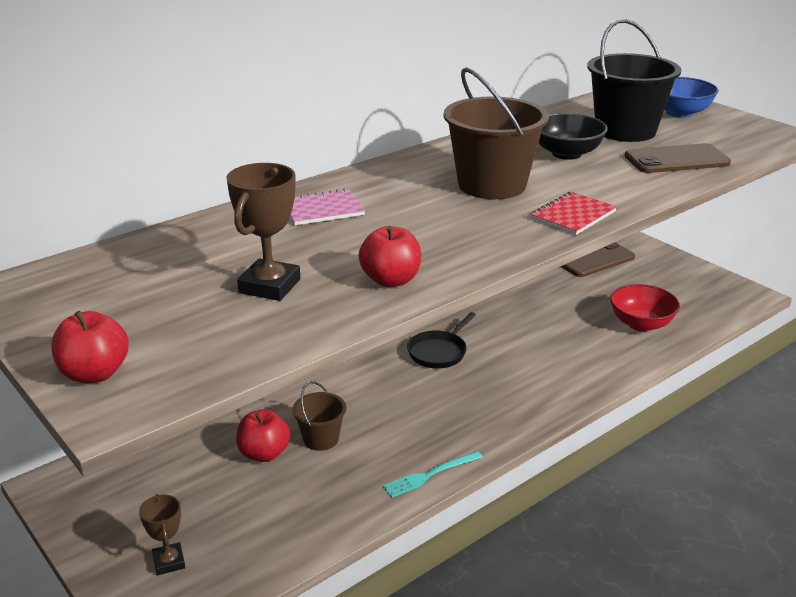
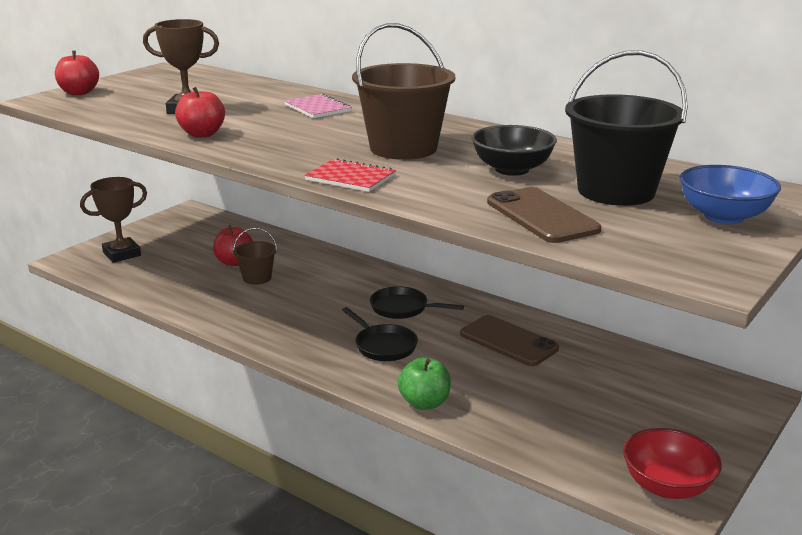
camera: 75 degrees right, 5 degrees down
brown trophy [139,494,185,575] -> brown trophy [80,177,147,263], size x1.61
turquoise fork [383,451,483,498] -> none
brown phone [560,242,635,277] -> brown phone moved to [460,315,559,366]
red bowl [610,284,680,331] -> red bowl moved to [623,428,722,499]
none -> black pan [342,307,418,361]
none -> green apple [398,357,451,410]

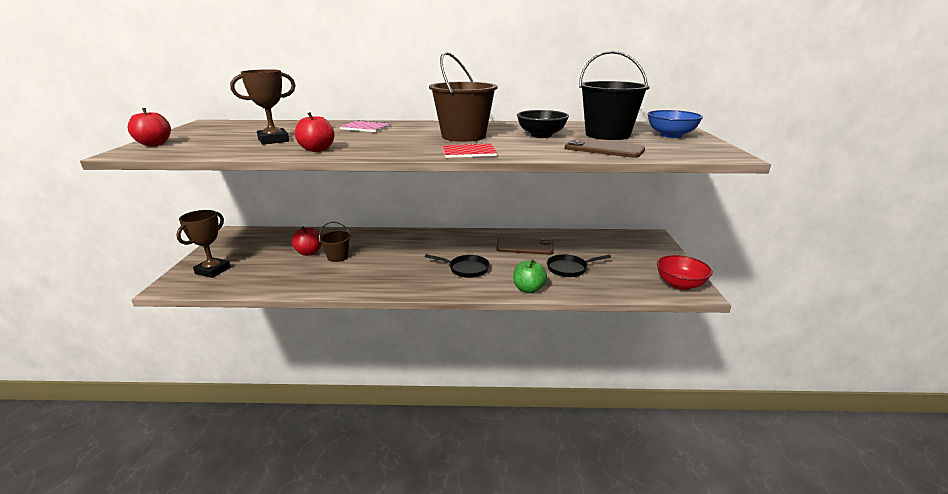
camera: 35 degrees left, 0 degrees up
black pan [370,286,464,319] -> black pan moved to [547,254,611,277]

